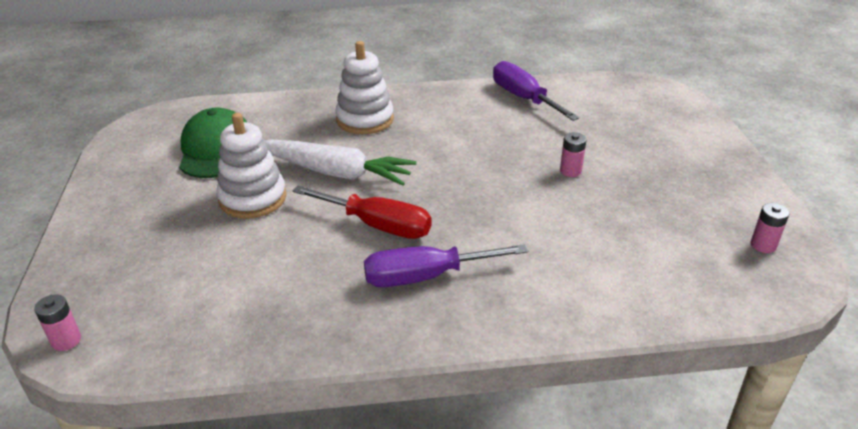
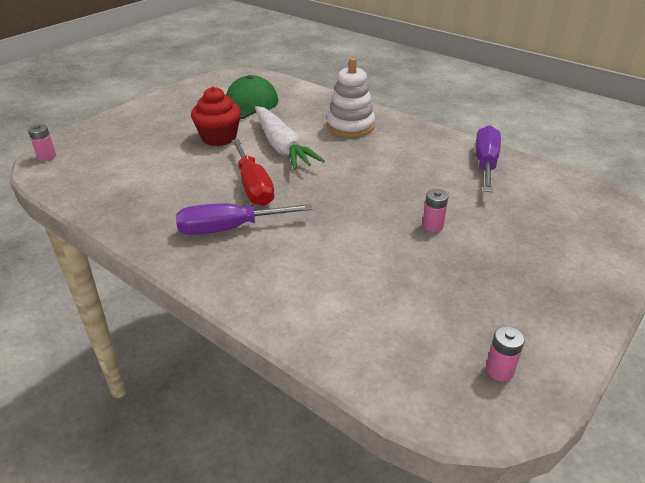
camera: 45 degrees right, 0 degrees up
white stacking toy [216,113,286,218] -> red cupcake [191,87,241,146]
purple screwdriver [364,244,528,287] -> purple screwdriver turned 45 degrees counterclockwise [176,203,313,235]

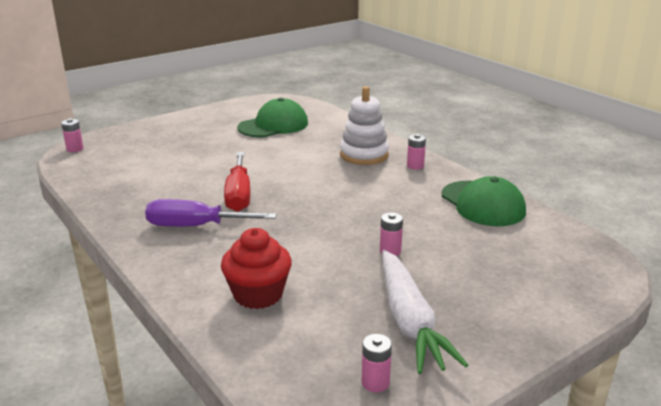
camera: 15 degrees right, 10 degrees down
red cupcake [191,87,241,146] -> red cupcake moved to [221,228,292,309]
white carrot [255,106,325,170] -> white carrot moved to [382,250,468,374]
purple screwdriver [476,125,501,192] -> green cap [442,176,526,226]
none -> pink battery [407,134,426,170]

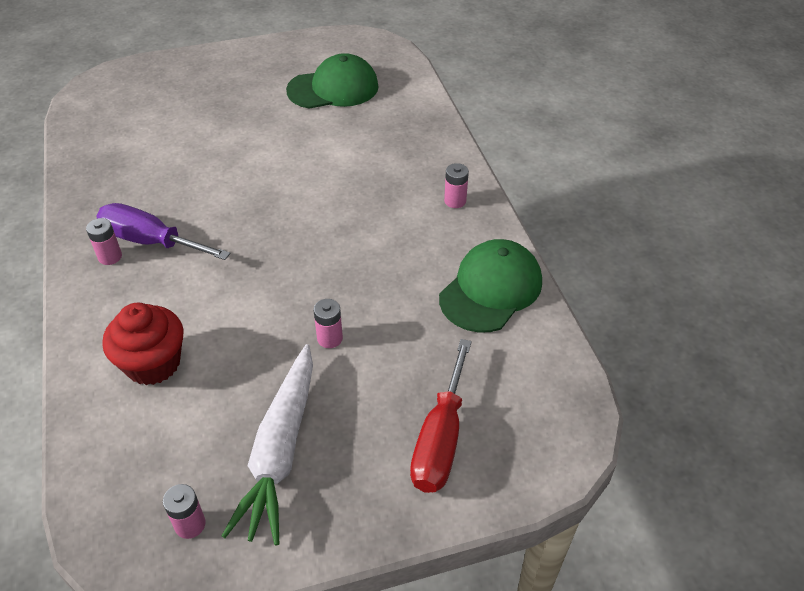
camera: 20 degrees right, 20 degrees up
pink battery [61,119,84,152] -> pink battery moved to [86,218,122,265]
red screwdriver [224,152,251,212] -> red screwdriver moved to [410,339,472,493]
white stacking toy [340,86,389,165] -> none
green cap [442,176,526,226] -> green cap turned 135 degrees counterclockwise [439,239,542,333]

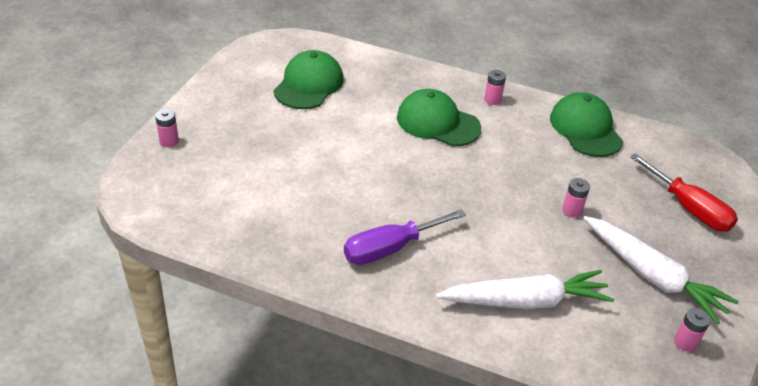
camera: 55 degrees left, 5 degrees down
pink battery [86,218,122,265] -> pink battery moved to [155,109,179,147]
red cupcake [102,303,184,385] -> white carrot [436,270,614,309]
none -> green cap [397,89,481,146]

